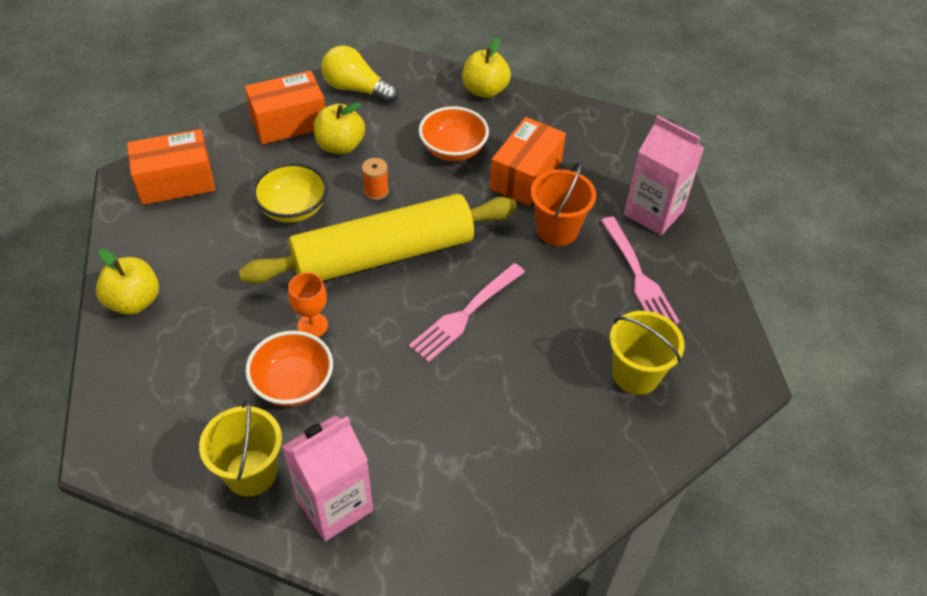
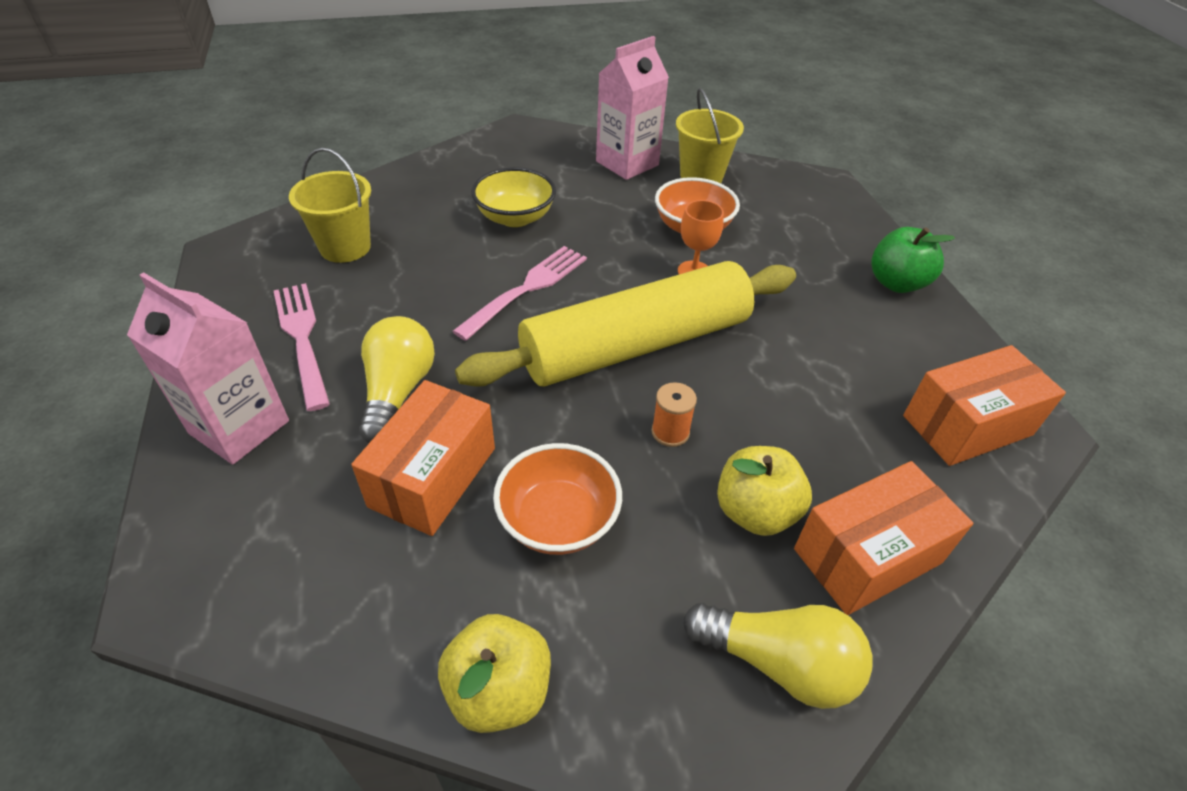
camera: 175 degrees right, 5 degrees down
yellow apple [96,249,159,315] -> green apple [871,227,955,293]
yellow bowl [252,163,328,223] -> yellow bowl moved to [471,167,556,227]
orange bucket [531,162,596,246] -> yellow light bulb [359,316,435,443]

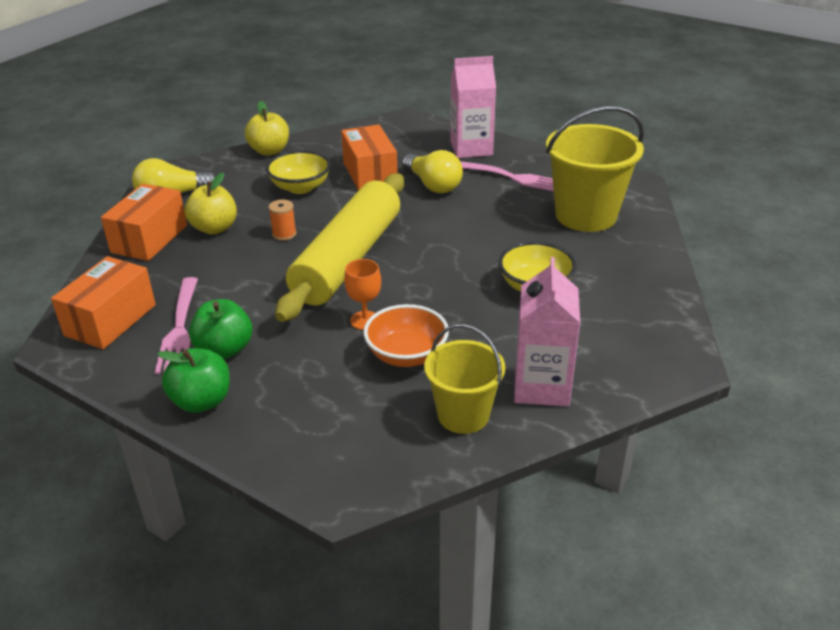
camera: 140 degrees right, 10 degrees down
yellow bucket [289,148,371,263] -> yellow bucket [546,106,644,232], size x1.58
pink fork [452,246,587,341] -> pink fork moved to [155,277,198,374]
orange bowl [493,443,622,555] -> yellow bowl [266,150,331,194]
none -> green apple [189,299,252,359]

